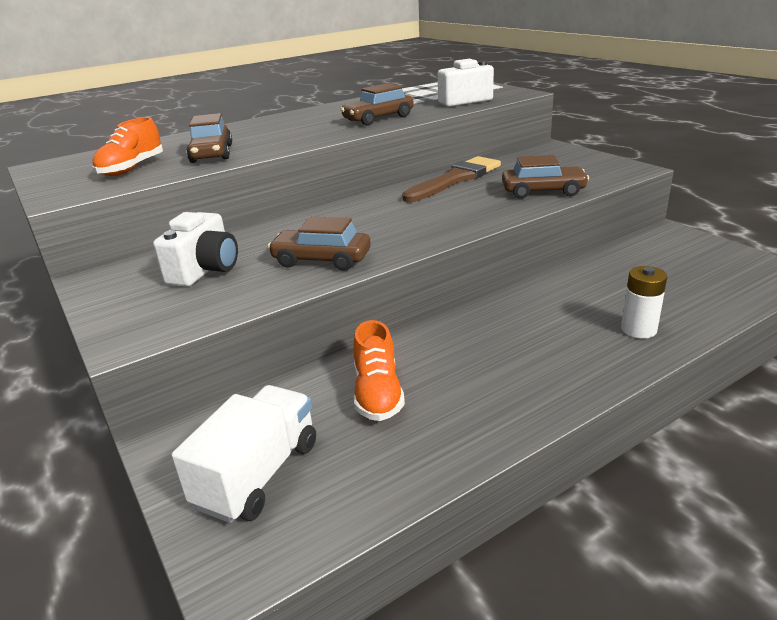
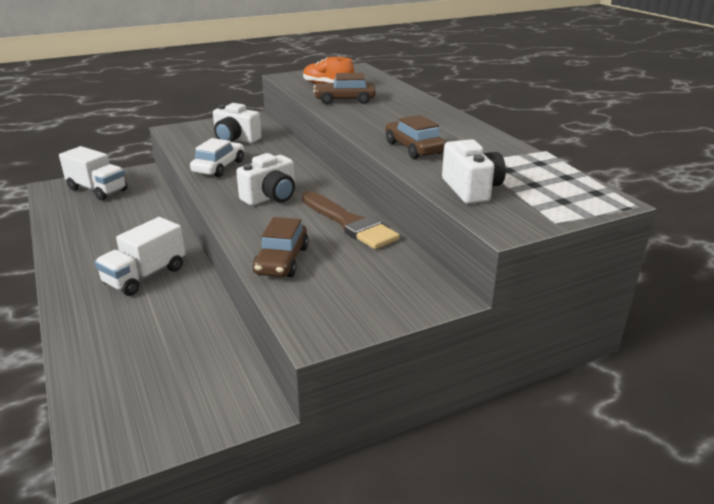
camera: 95 degrees right, 0 degrees up
brown car [268,217,371,271] -> white car [190,138,244,177]
orange shoe [353,320,405,421] -> none
white battery [621,266,667,338] -> none
none -> white truck [95,217,185,296]
none -> white camera [236,153,295,206]

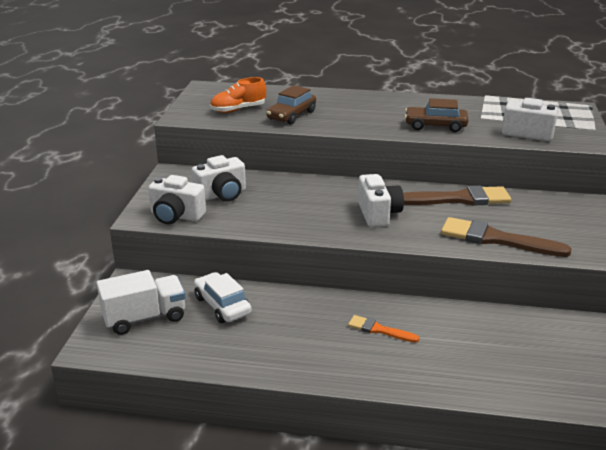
camera: 55 degrees left, 0 degrees up
white truck [95,217,185,296] -> orange brush [348,315,419,343]
white car [190,138,244,177] -> white car moved to [194,272,251,323]
brown car [253,217,309,277] -> brown brush [441,217,572,257]
none -> white camera [148,175,206,224]

